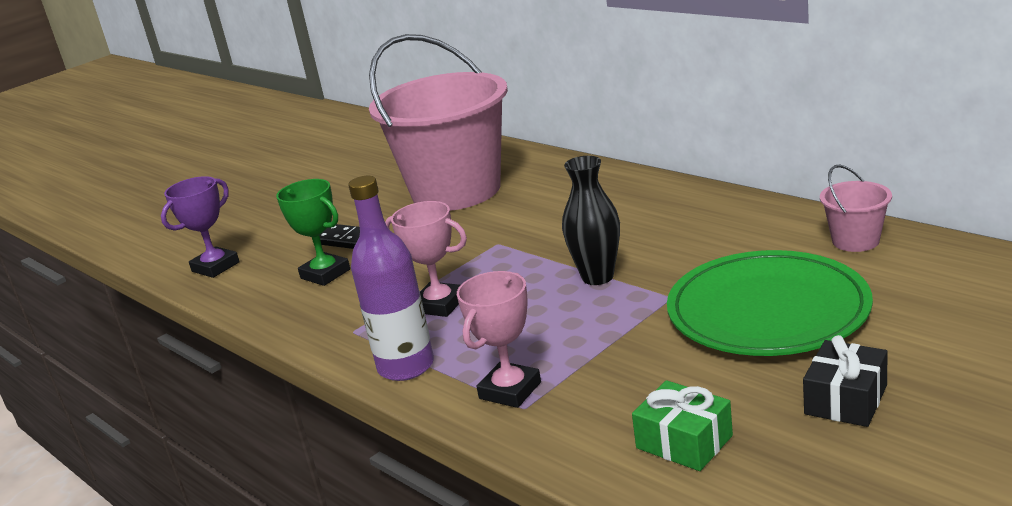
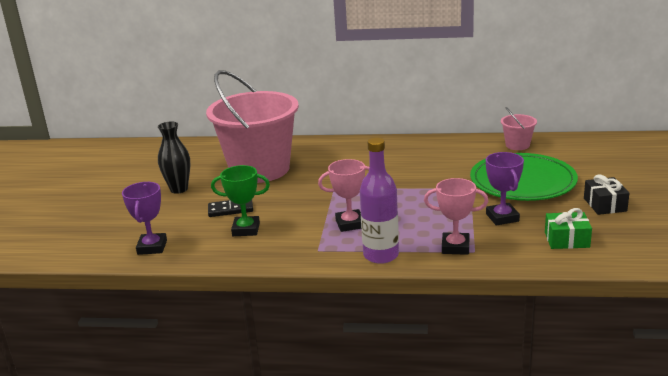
camera: 40 degrees left, 0 degrees up
pink trophy [457,271,541,408] -> pink trophy turned 75 degrees counterclockwise [424,178,488,255]
black vase [562,156,620,285] -> black vase moved to [158,121,190,194]
none -> purple trophy [486,152,524,225]

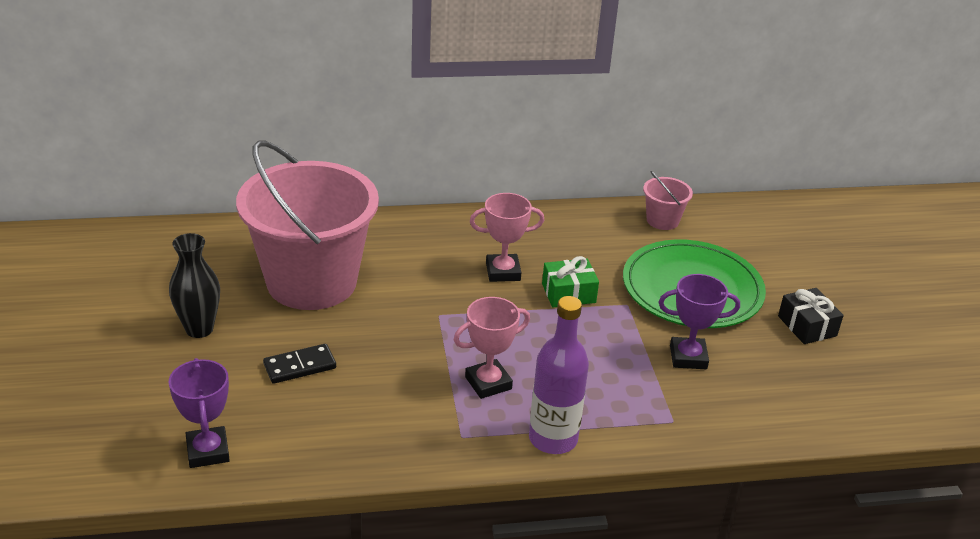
camera: 20 degrees left, 10 degrees up
green trophy [211,165,270,236] -> none
pink trophy [424,178,488,255] -> pink trophy moved to [470,193,544,282]
purple trophy [486,152,524,225] -> purple trophy turned 60 degrees counterclockwise [659,274,740,369]
green gift [545,208,592,249] -> green gift moved to [542,256,599,307]

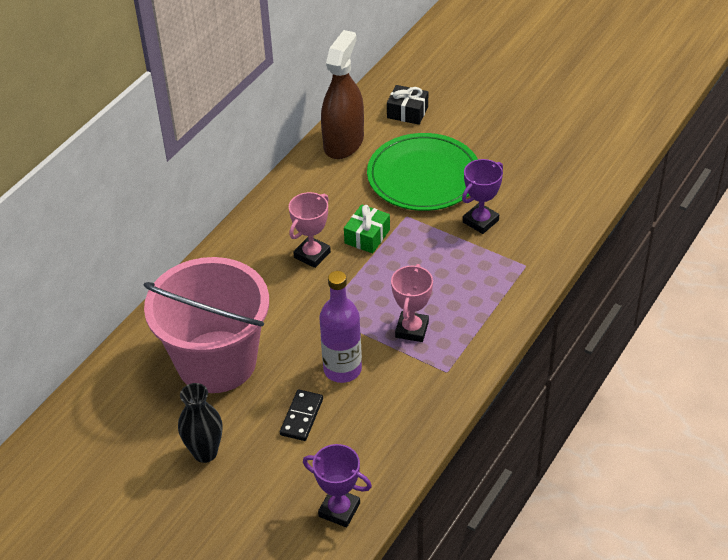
camera: 45 degrees left, 10 degrees up
purple bottle [529,296,589,454] -> purple bottle moved to [319,271,362,383]
pink bucket [643,171,693,230] -> brown spray bottle [321,30,364,159]
black gift [778,288,844,344] -> black gift moved to [387,85,428,125]

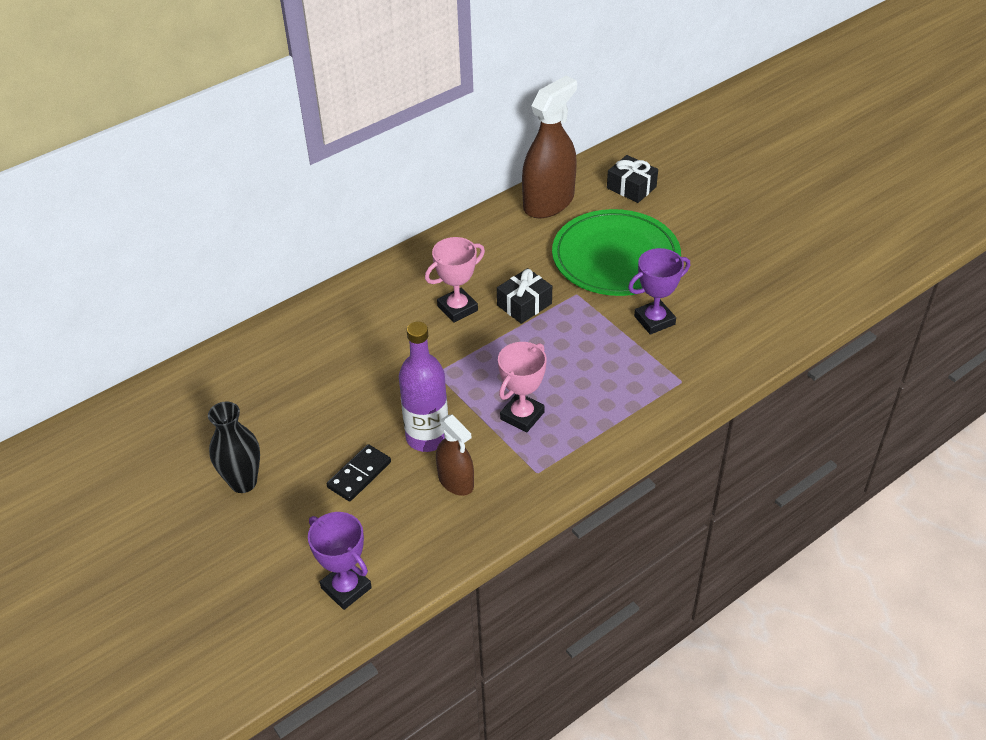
camera: 20 degrees right, 0 degrees up
pink bucket [143,257,269,393] -> none
green gift [344,204,390,253] -> black gift [497,268,552,324]
none -> brown spray bottle [436,414,474,496]

